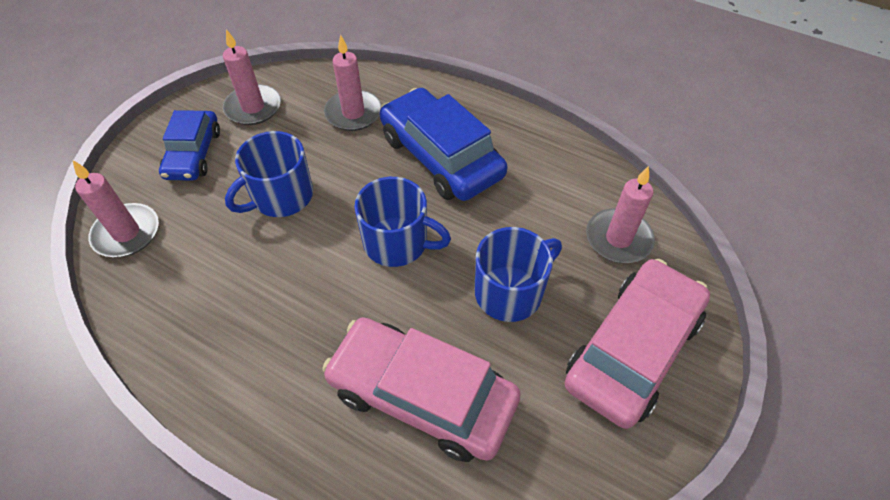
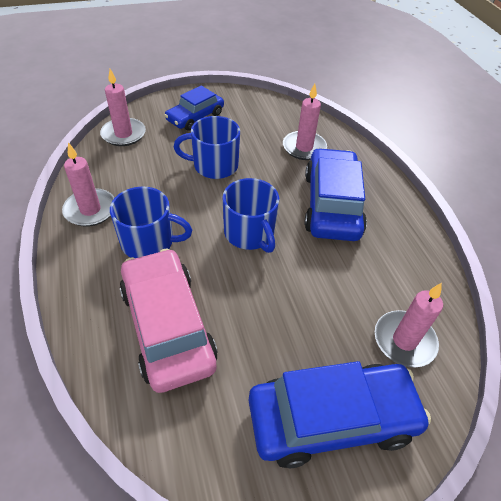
camera: 40 degrees right, 5 degrees down
pink candle [223,29,281,125] -> pink candle moved to [62,142,115,227]
blue mug [475,227,562,322] -> blue mug moved to [110,187,192,258]
pink car [565,259,710,429] -> blue car [249,361,431,468]

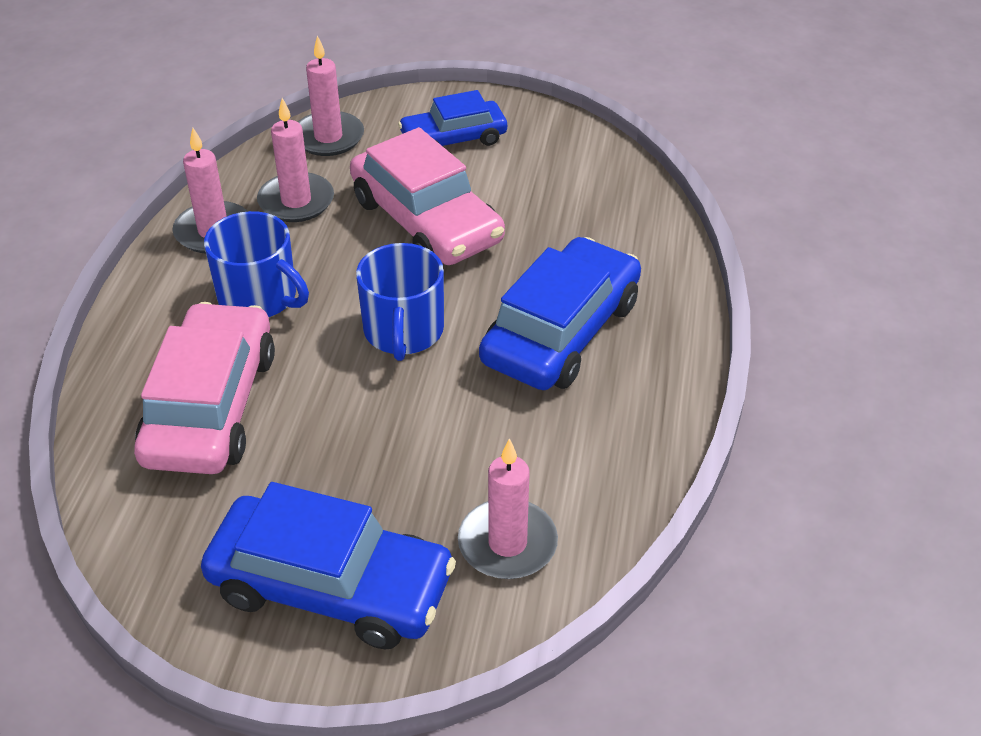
camera: 30 degrees right, 5 degrees down
blue mug [174,116,240,179] -> pink car [350,127,505,265]
pink candle [283,84,327,160] -> pink candle moved to [257,98,334,222]

